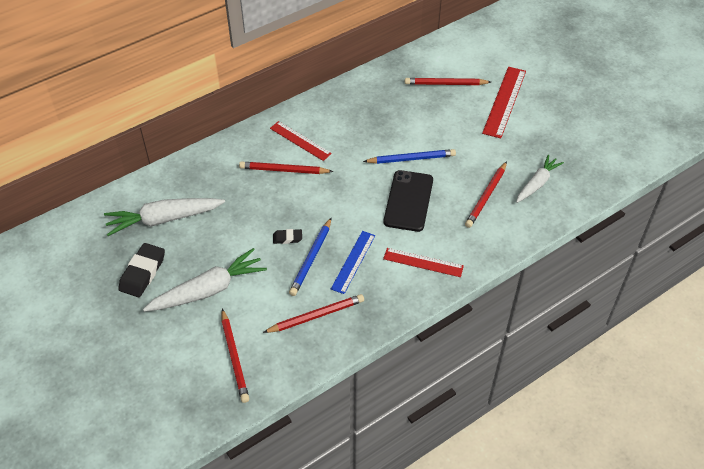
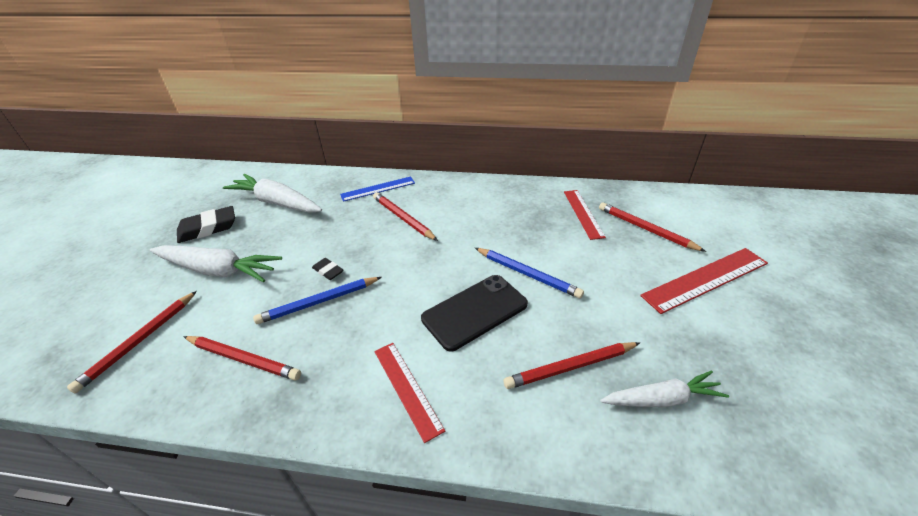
camera: 45 degrees right, 10 degrees down
red ruler [270,121,332,161] -> red ruler moved to [564,190,606,240]
blue ruler [331,231,375,294] -> blue ruler moved to [340,176,415,202]

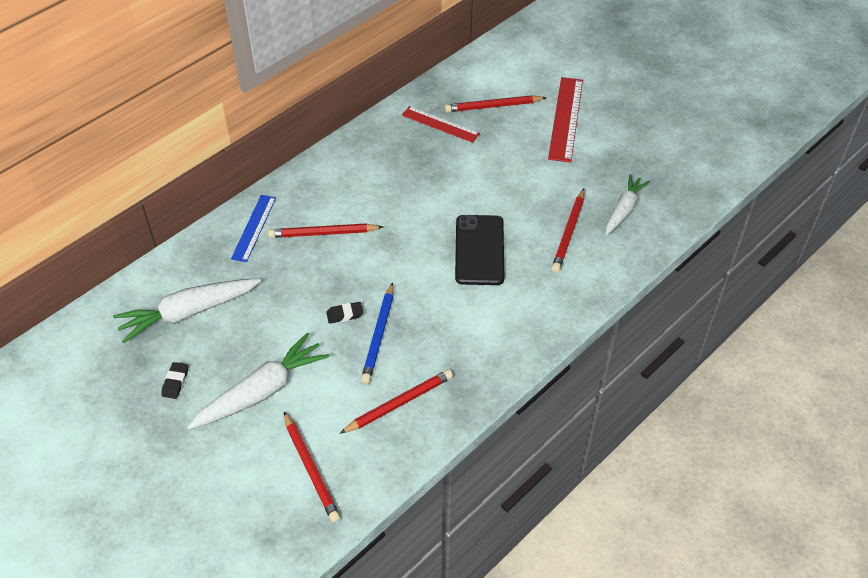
camera: 55 degrees left, 10 degrees up
black eraser [177,206,235,243] -> black eraser [161,362,188,399], size x0.54
red ruler [374,343,445,443] -> none
blue pencil [475,248,584,298] -> none

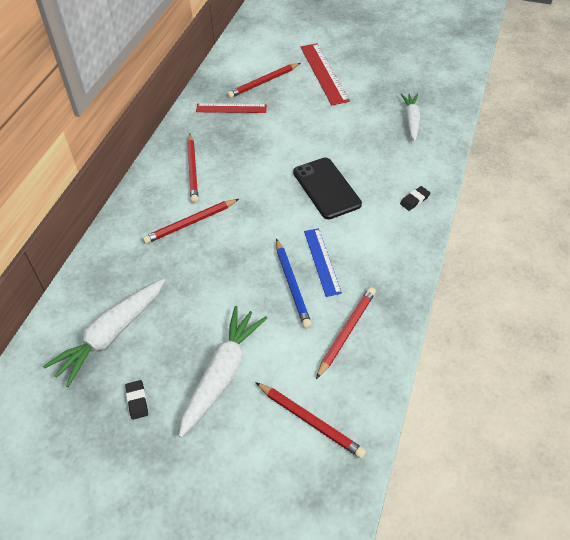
camera: 25 degrees left, 0 degrees up
blue ruler [231,195,276,262] -> blue ruler moved to [304,228,342,297]
black eraser [326,302,363,324] -> black eraser moved to [400,186,430,211]
red pencil [551,188,584,272] -> red pencil moved to [187,134,198,203]

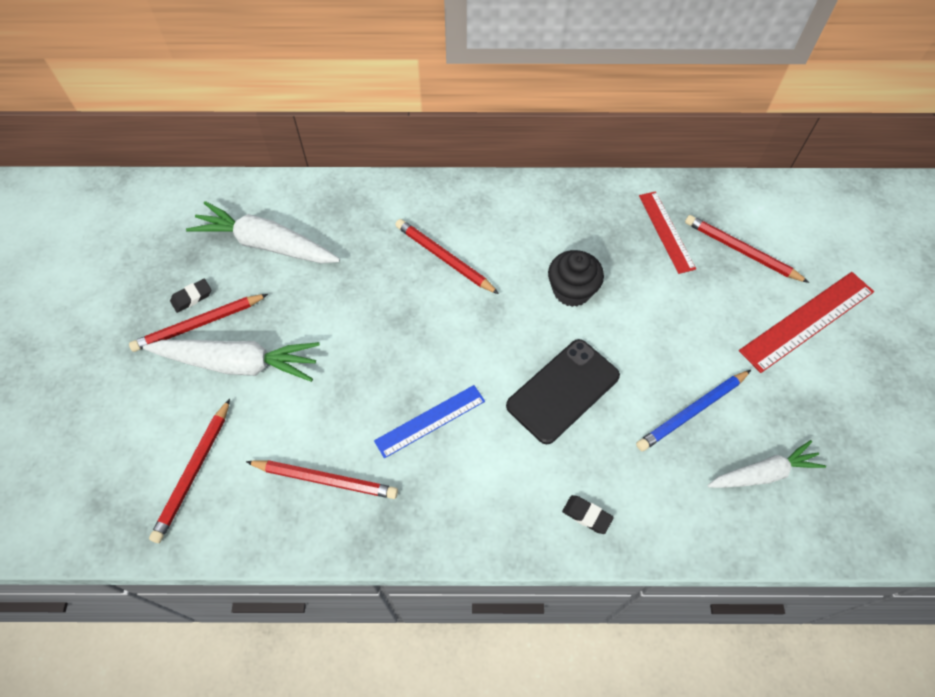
camera: 70 degrees right, 10 degrees up
red pencil [187,134,198,203] -> red pencil moved to [129,294,268,352]
blue pencil [276,238,312,328] -> blue pencil moved to [636,370,751,451]
none -> black cupcake [548,250,604,307]

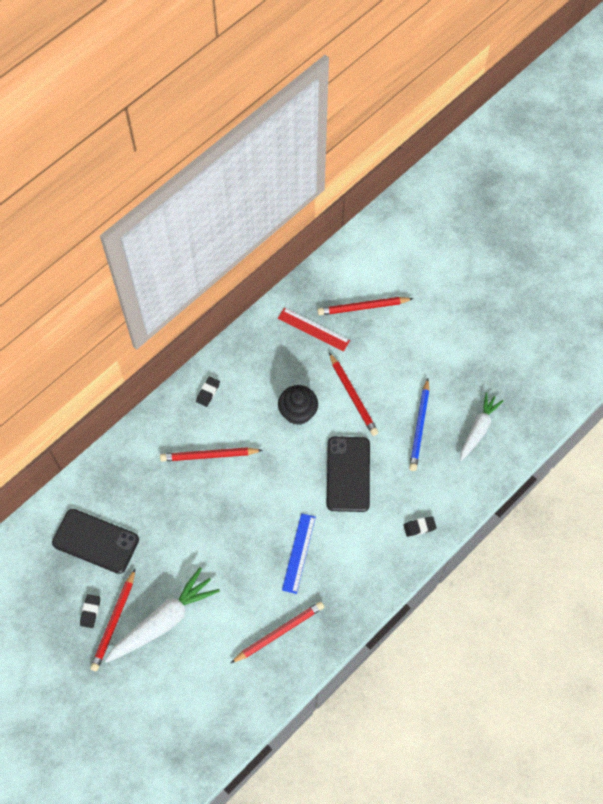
camera: 45 degrees left, 5 degrees up
red pencil [149,399,230,543] -> red pencil moved to [329,352,379,436]
white carrot [186,201,340,264] -> black phone [52,509,139,574]
red ruler [739,272,874,373] -> none
none -> black eraser [196,376,220,407]

